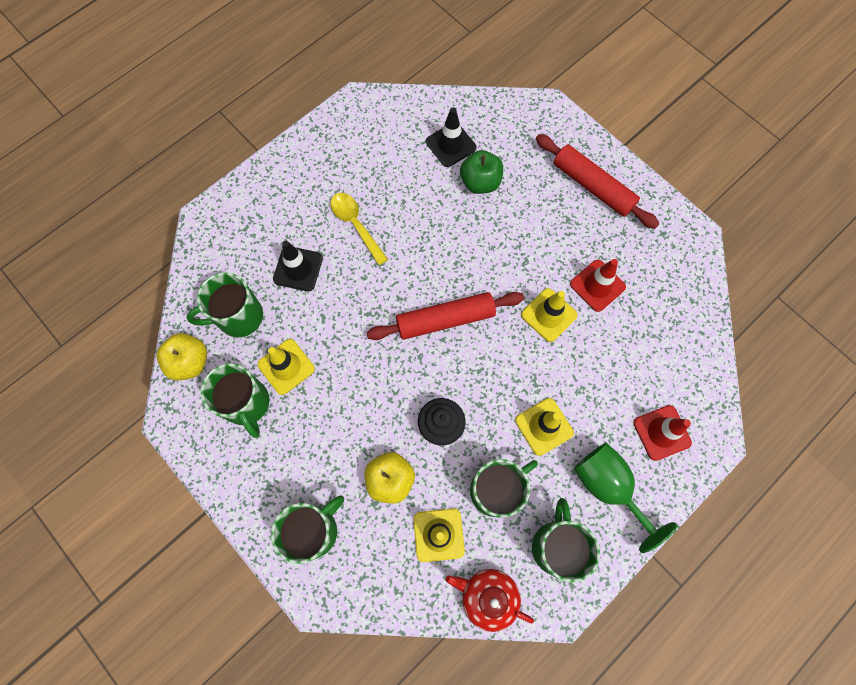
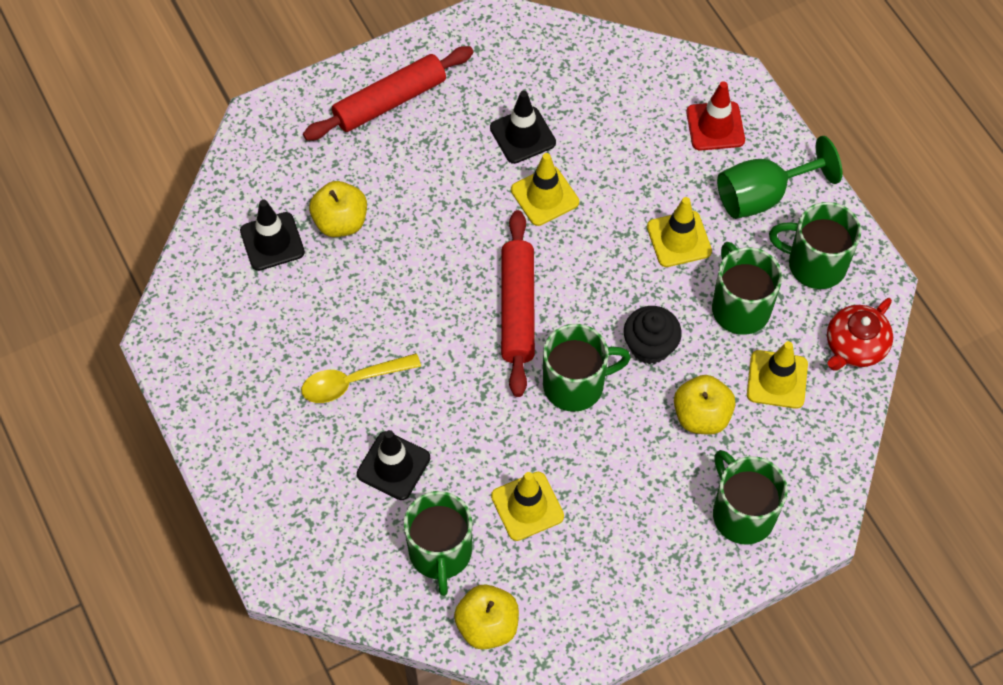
camera: 75 degrees left, 10 degrees down
green mug [201,363,269,438] -> green mug moved to [543,324,631,412]
green apple [460,150,503,194] -> yellow apple [309,181,367,237]
red traffic cone [570,259,626,312] -> black traffic cone [490,91,556,164]

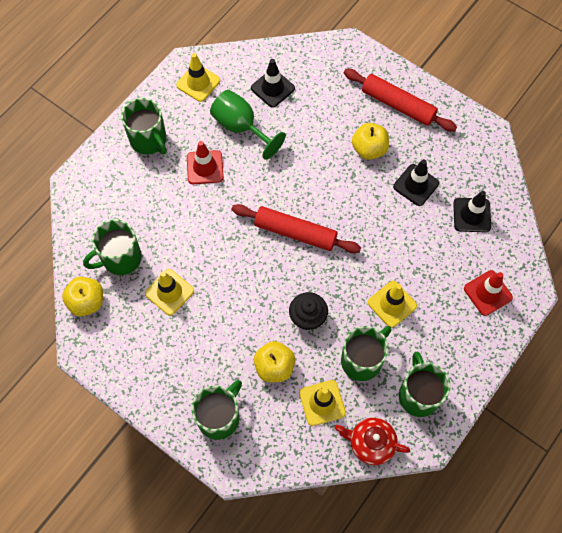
camera: 65 degrees right, 5 degrees up
yellow spoon [301,353,421,403] -> red traffic cone [187,141,224,184]
yellow apple [309,181,367,237] -> yellow apple moved to [352,123,389,160]
black traffic cone [357,430,430,500] -> black traffic cone moved to [453,191,491,233]
red rolling pin [501,210,535,397] -> red rolling pin turned 45 degrees clockwise [232,204,361,253]
yellow traffic cone [511,153,579,226] -> yellow traffic cone moved to [176,53,220,102]
green mug [543,324,631,412] -> green mug moved to [121,98,167,155]
green goblet [717,136,842,219] -> green goblet moved to [210,90,286,160]

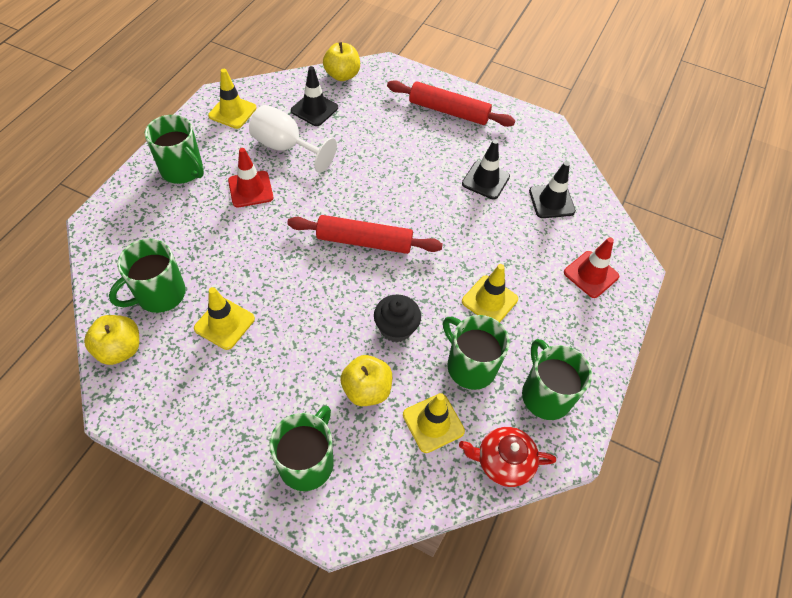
camera: 15 degrees left, 10 degrees down
green goblet [210,90,286,160] -> white goblet [249,105,337,173]
green mug [341,326,392,381] -> green mug turned 75 degrees counterclockwise [443,315,510,390]
yellow apple [352,123,389,160] -> yellow apple moved to [323,42,360,81]

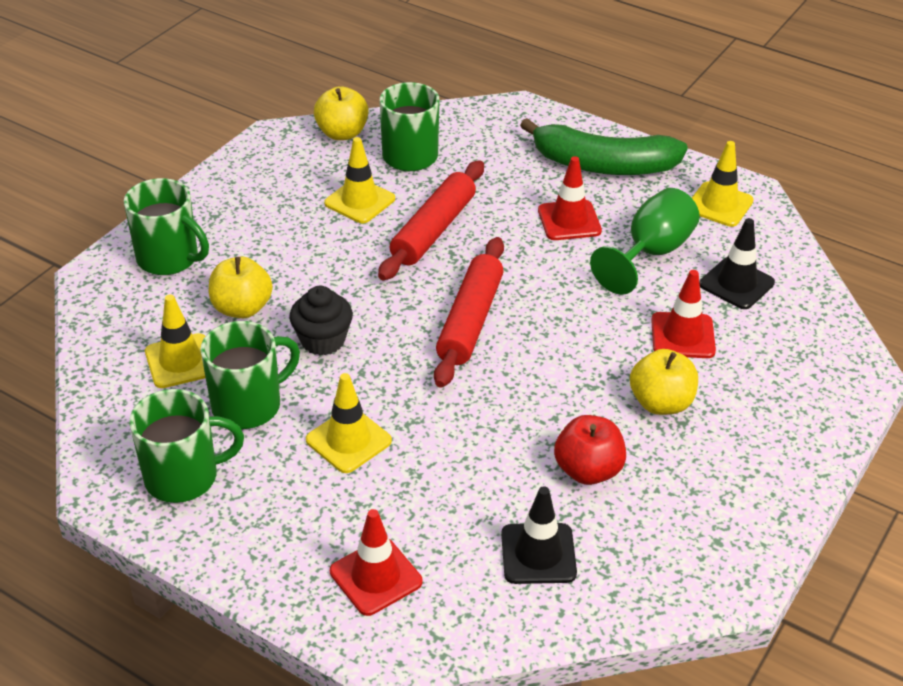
camera: 100 degrees right, 15 degrees down
green mug [145,115,204,184] -> green banana [520,118,688,175]
white goblet [249,105,337,173] -> green goblet [590,188,700,295]
yellow apple [323,42,360,81] -> yellow apple moved to [630,349,698,415]
red rolling pin [387,80,515,127] -> red rolling pin moved to [378,160,484,281]
red teapot [459,427,556,487] -> none
black traffic cone [462,140,510,200] -> red apple [554,415,626,485]
none -> red traffic cone [651,270,716,358]

